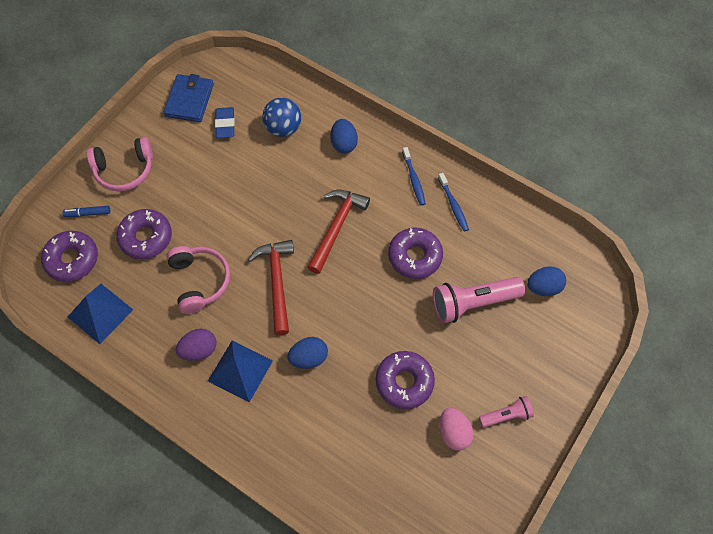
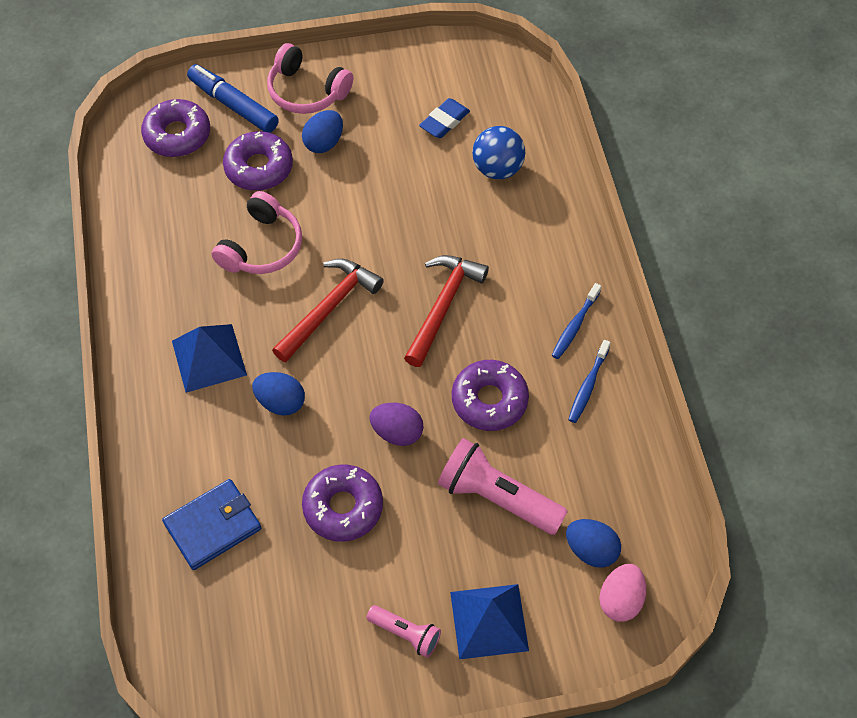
camera: 45 degrees right, 5 degrees down
blue marker [62,206,110,217] -> blue marker [187,64,279,133], size x1.92
blue pyramid [68,284,133,344] -> blue pyramid moved to [450,584,529,660]
blue wallet [164,74,214,122] -> blue wallet moved to [162,479,261,570]
purple egg [176,329,217,361] -> purple egg moved to [369,403,424,446]
red hammer [307,190,370,274] -> red hammer turned 45 degrees counterclockwise [404,255,489,367]
blue egg [331,119,358,153] -> blue egg moved to [302,110,343,153]
pink egg [439,408,474,450] -> pink egg moved to [599,564,646,622]

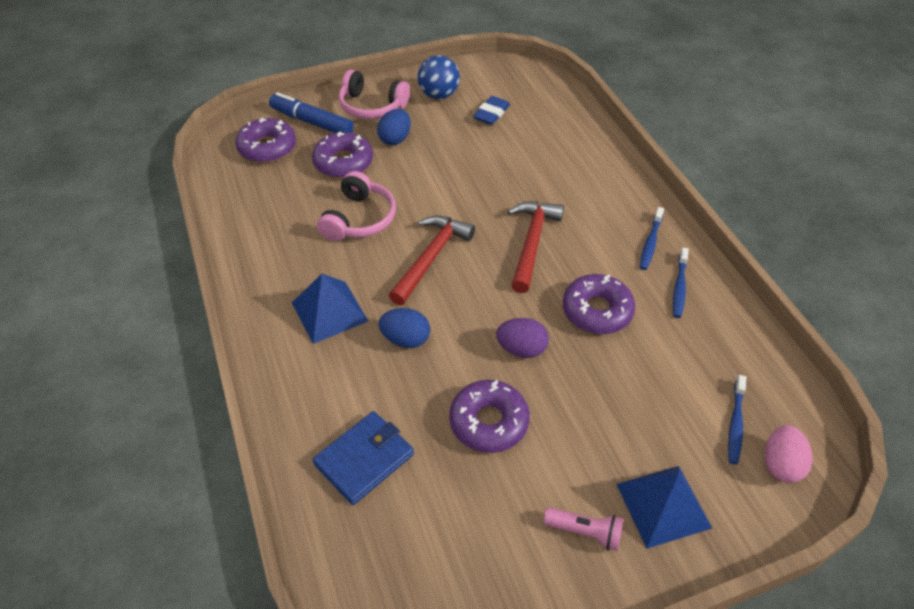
camera: 10 degrees left, 10 degrees down
pink flashlight [438,438,568,535] -> none
blue ball [472,126,525,179] -> blue ball moved to [418,55,460,99]
blue egg [566,519,621,568] -> blue toothbrush [728,375,746,464]

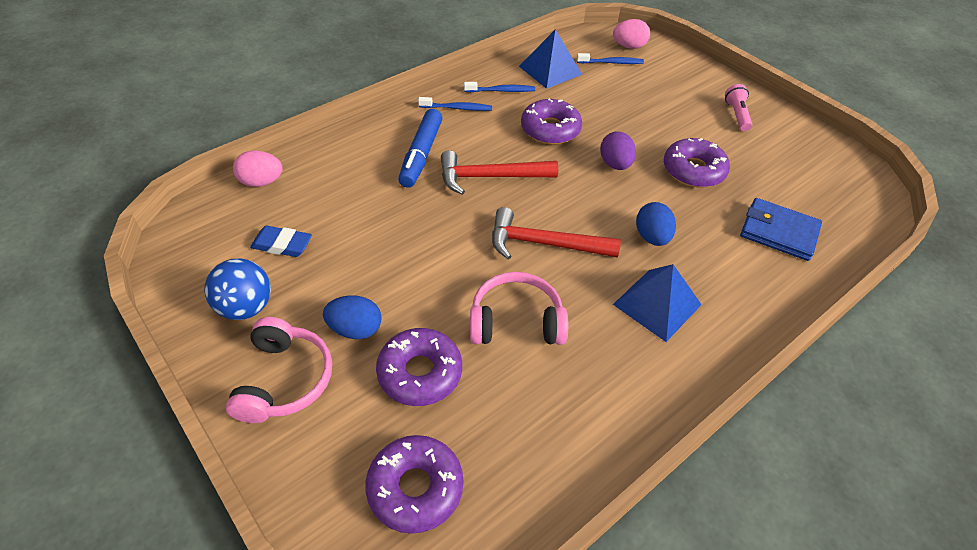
camera: 110 degrees left, 0 degrees up
blue marker [269,92,354,133] -> blue marker moved to [398,109,442,188]
blue pyramid [616,466,712,549] -> blue pyramid moved to [519,29,582,89]
none -> pink egg [233,151,283,187]

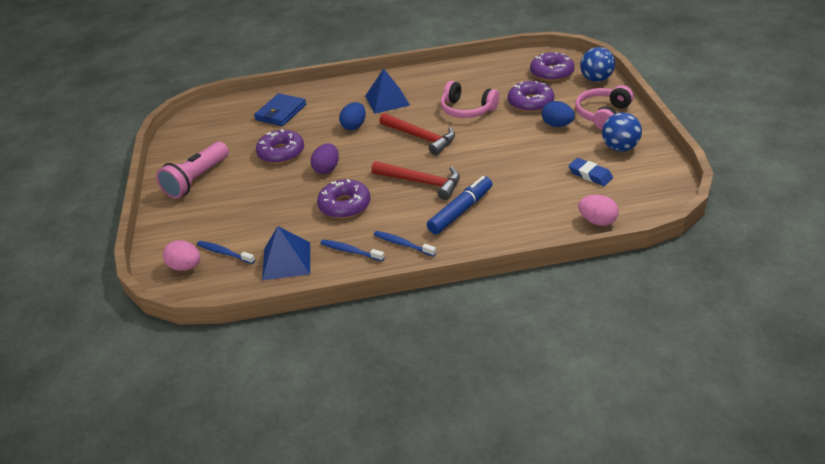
camera: 145 degrees left, 10 degrees down
pink flashlight [725,84,752,131] -> pink flashlight [156,142,229,199], size x1.82
blue wallet [740,198,822,261] -> blue wallet turned 60 degrees clockwise [254,93,306,126]
none -> blue ball [580,47,615,82]

